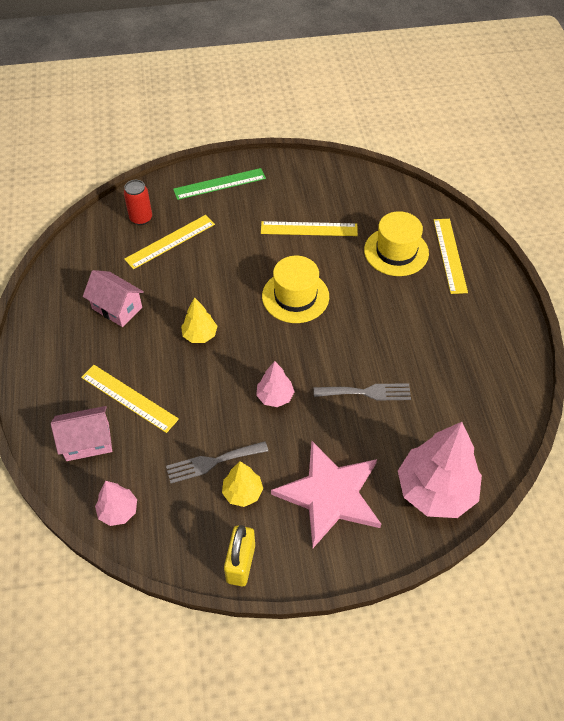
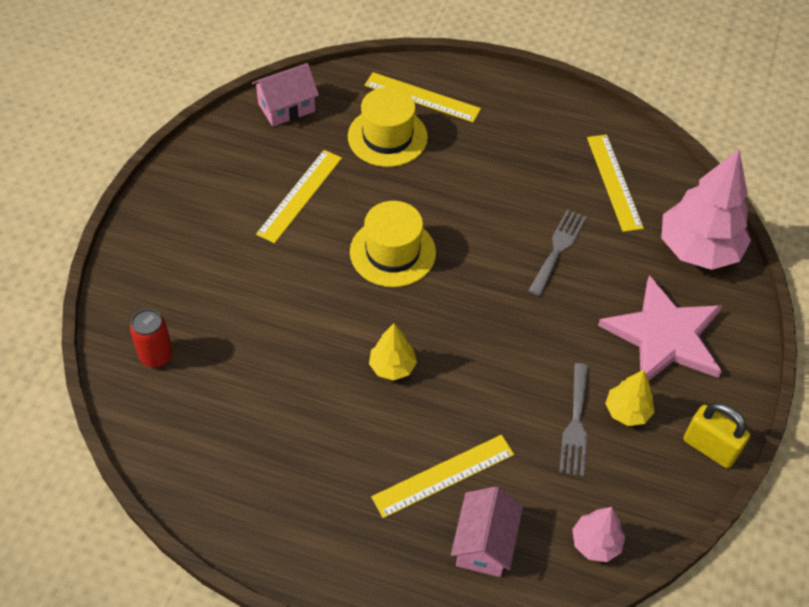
camera: 65 degrees left, 0 degrees up
pink house [83,270,144,327] -> pink house moved to [252,63,319,127]
yellow ruler [124,215,215,269] -> yellow ruler moved to [587,134,644,232]
green ruler [173,168,266,200] -> none
pink tree [256,361,295,407] -> none

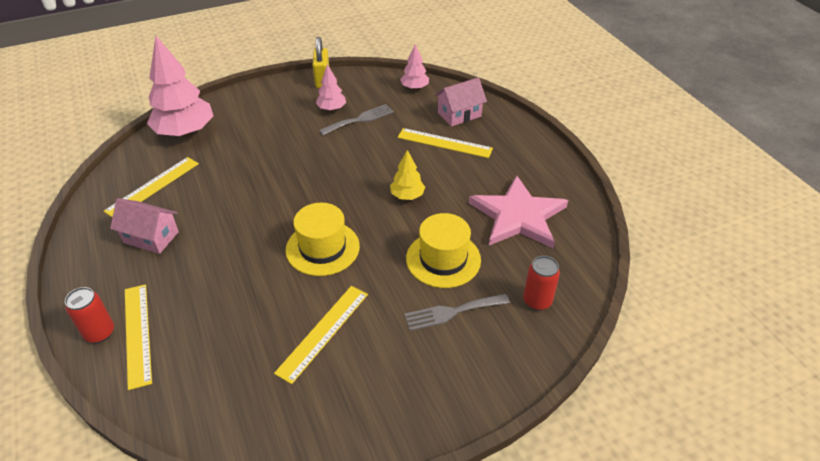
camera: 130 degrees left, 10 degrees down
pink house [252,63,319,127] -> pink house moved to [110,198,179,254]
yellow ruler [256,150,342,243] -> yellow ruler turned 45 degrees counterclockwise [274,286,368,384]
yellow hat [348,87,428,167] -> yellow hat moved to [406,213,481,288]
grey fork [528,210,587,296] -> grey fork moved to [404,294,510,331]
pink star [598,275,722,380] -> pink star moved to [469,175,568,248]
yellow tree [605,370,655,426] -> pink tree [316,64,346,111]
none -> red can [65,287,114,343]

